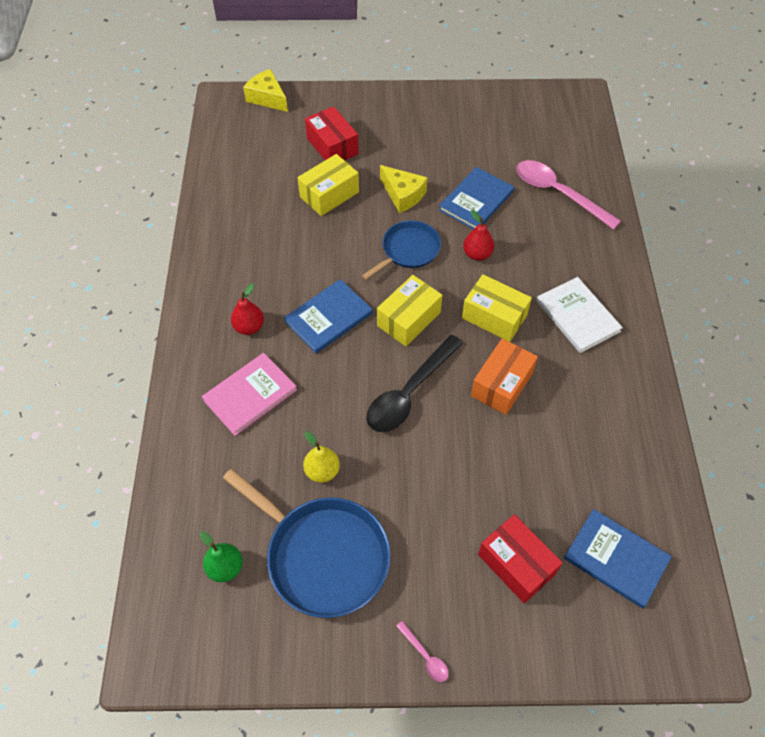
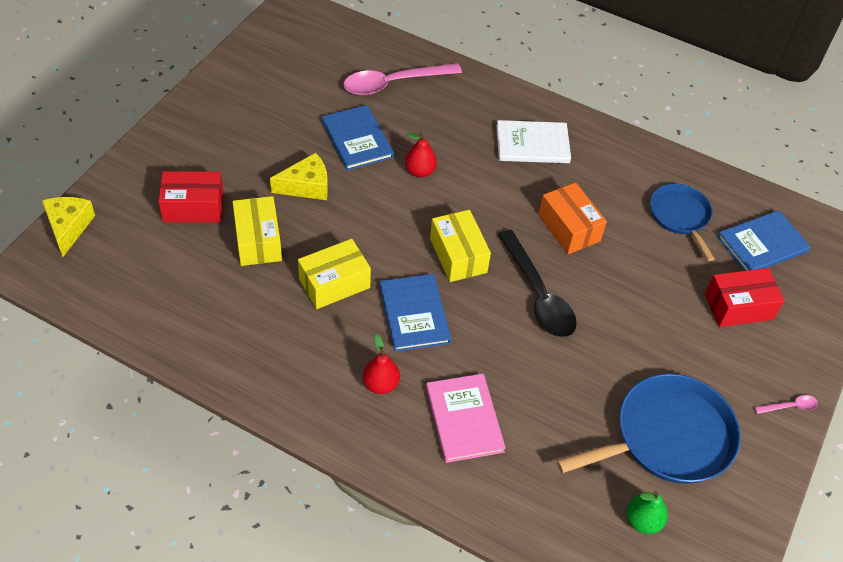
camera: 65 degrees left, 5 degrees down
yellow cheese [243,69,288,112] -> yellow cheese turned 105 degrees clockwise [42,197,95,257]
yellow pear [303,431,340,483] -> none
blue pan [362,220,441,280] -> blue pan moved to [650,184,715,261]
yellow box [462,274,532,342] -> yellow box moved to [298,239,371,309]

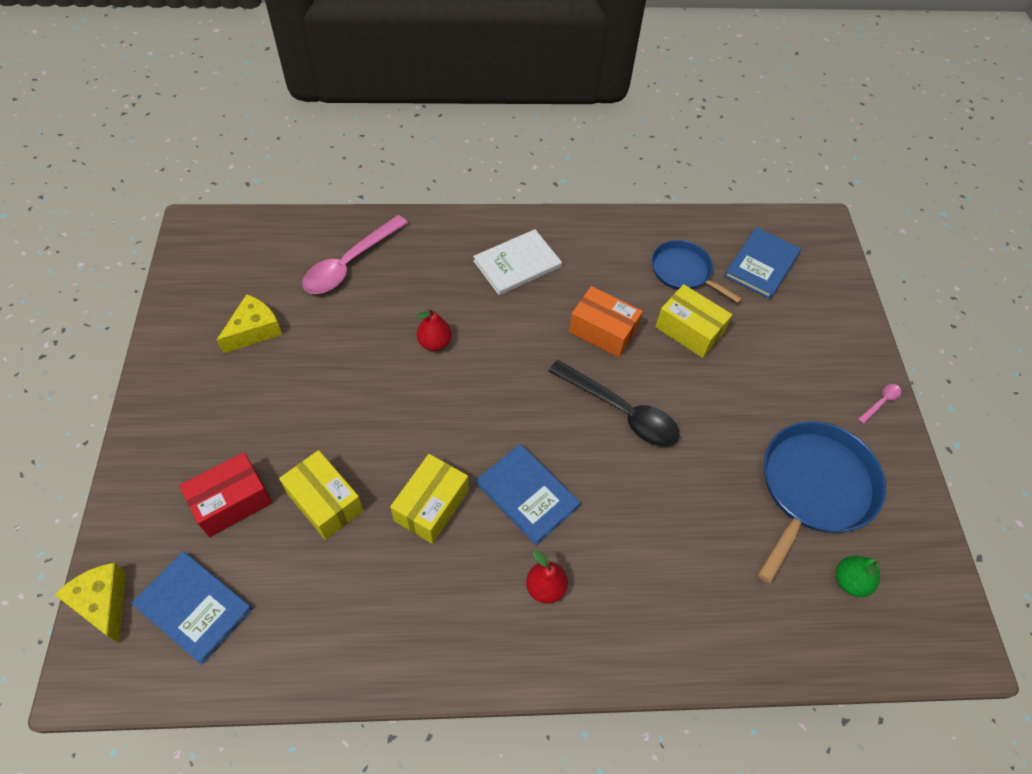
camera: 30 degrees left, 5 degrees up
yellow cheese [270,153,328,200] -> yellow cheese moved to [217,294,282,353]
blue book [322,105,394,171] -> blue book moved to [131,551,252,665]
pink book [426,374,506,463] -> none
yellow box [430,210,491,282] -> yellow box moved to [655,284,732,358]
red box [705,268,785,327] -> none

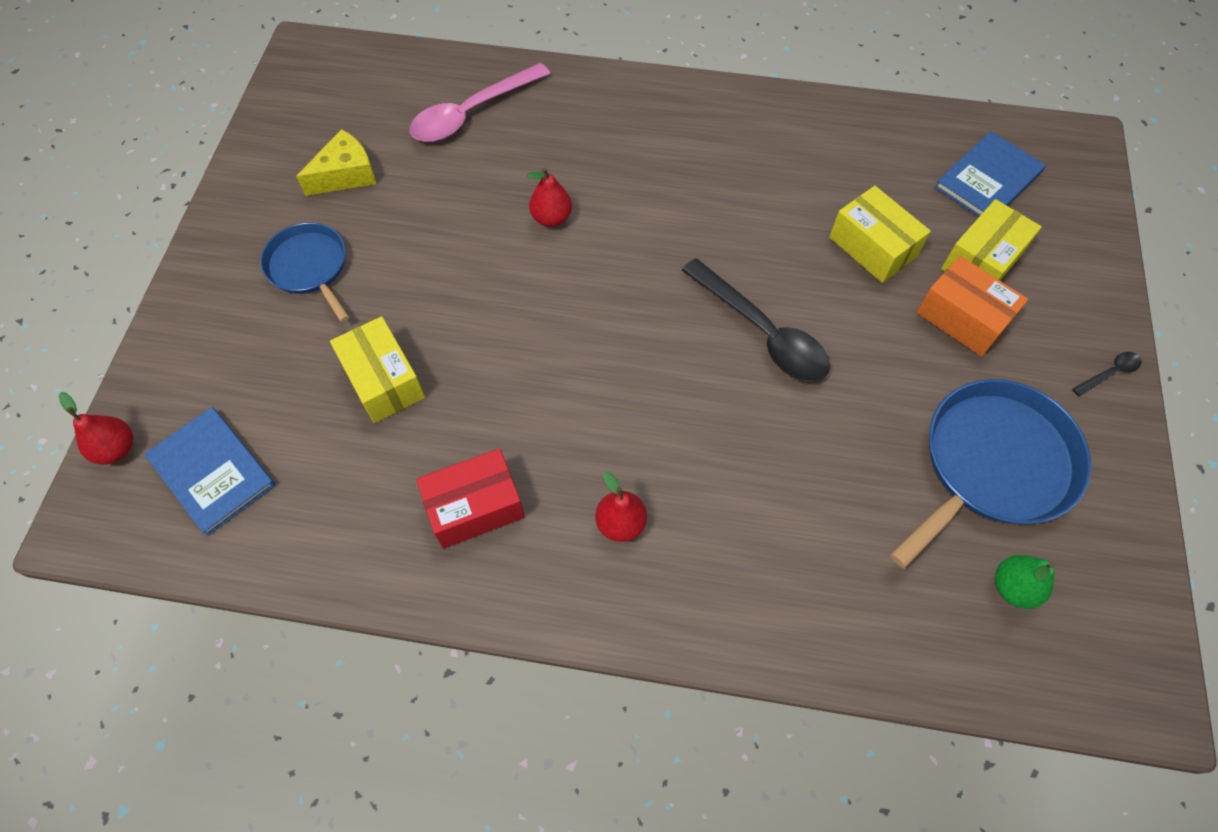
camera: 15 degrees right, 5 degrees up
yellow cheese [54,562,126,643] -> red pear [59,392,133,465]
red box [179,452,272,537] -> red box moved to [416,448,525,549]
yellow box [390,454,469,544] -> yellow box moved to [941,199,1042,280]
white book [473,229,562,295] -> none
blue book [476,444,580,545] -> none
orange box [569,286,643,357] -> orange box moved to [916,256,1028,356]
blue pan [651,240,742,303] -> blue pan moved to [260,223,349,322]
pink spoon [858,384,901,424] -> black spoon [1072,352,1142,396]

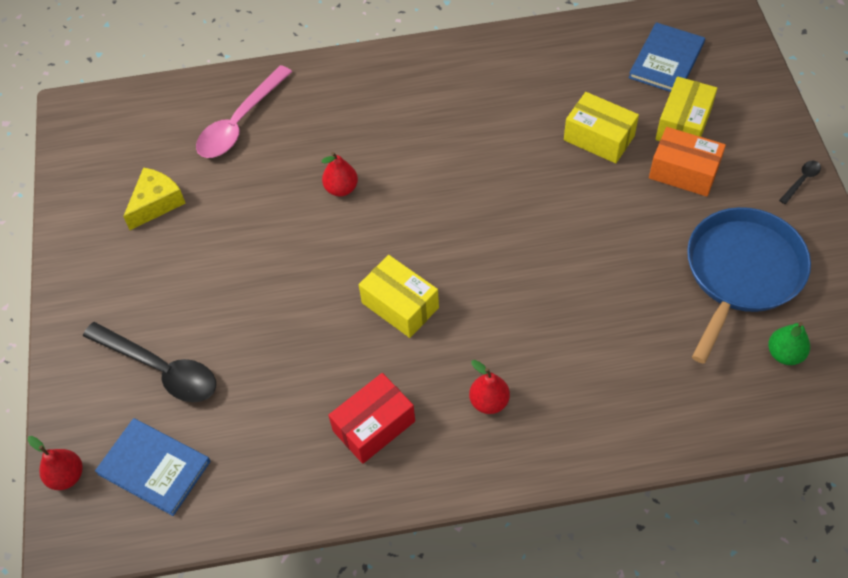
camera: 15 degrees left, 5 degrees down
blue pan [260,223,349,322] -> none
yellow box [330,316,425,423] -> yellow box moved to [359,255,439,338]
black spoon [682,258,830,382] -> black spoon moved to [83,322,216,402]

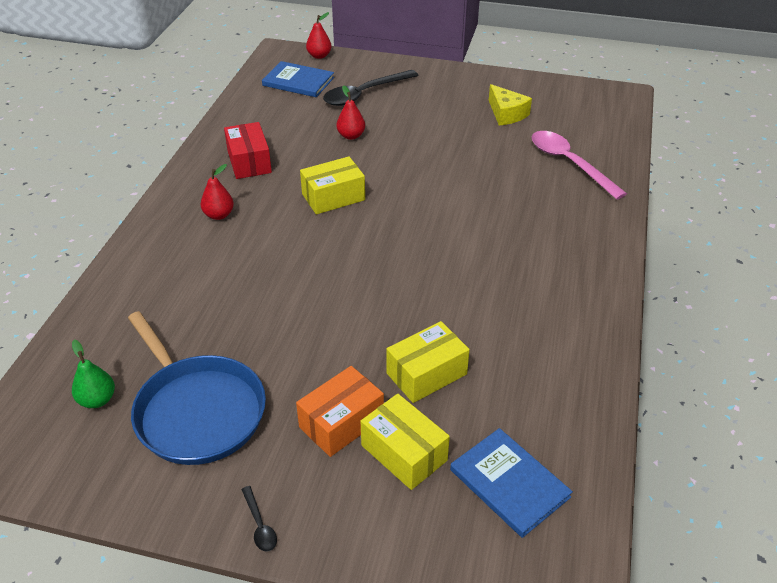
camera: 110 degrees right, 15 degrees down
blue book [95,418,211,516] -> blue book turned 60 degrees clockwise [262,61,334,97]
red pear [321,152,358,197] -> red pear moved to [337,85,365,140]

